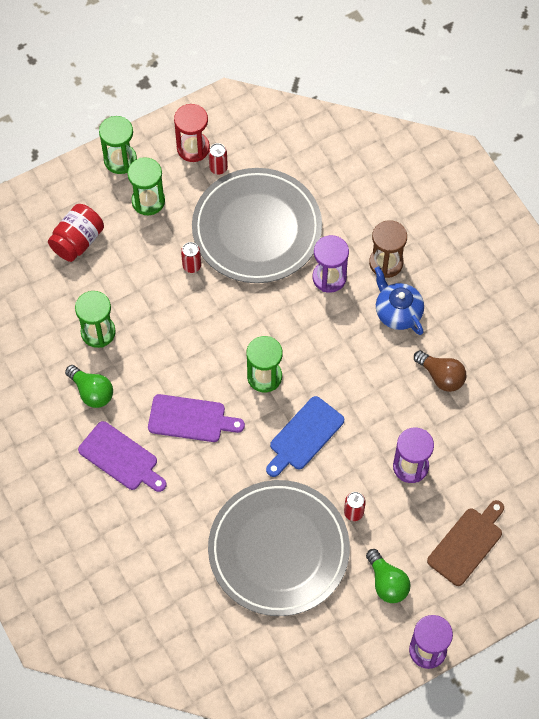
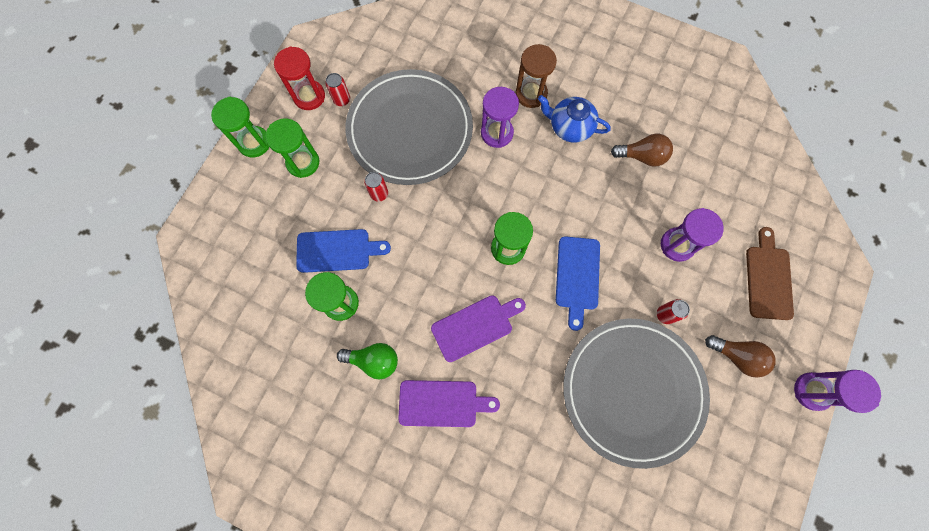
camera: 35 degrees left, 10 degrees up
red jar [48,204,104,262] -> none
green light bulb [366,549,411,603] -> brown light bulb [705,335,776,377]
none -> blue cutting board [296,229,391,273]

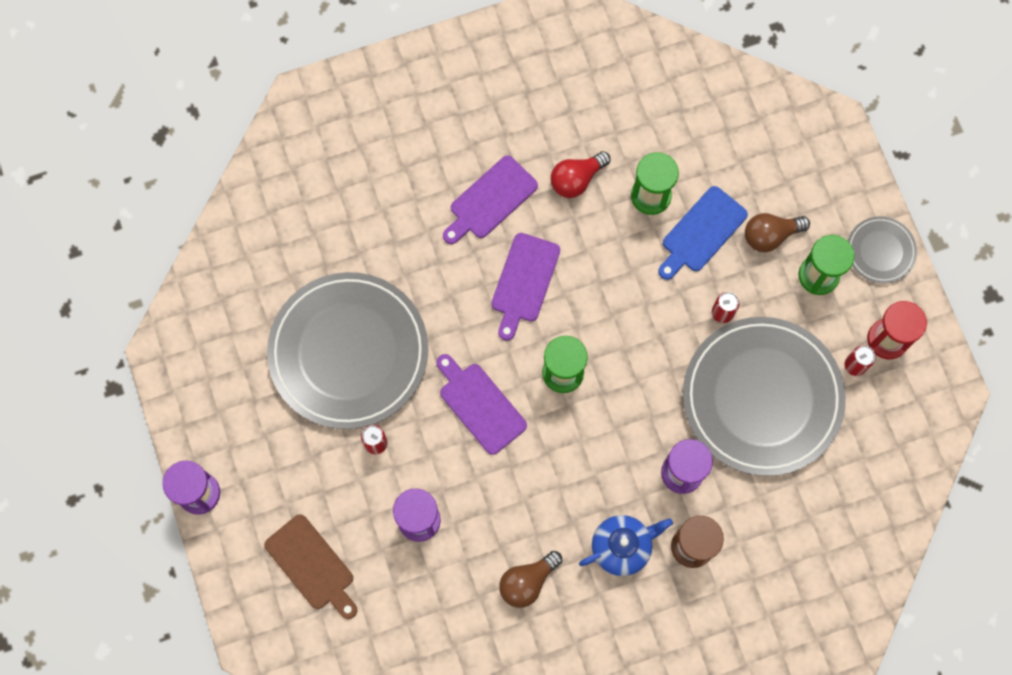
camera: 135 degrees right, 0 degrees up
green hourglass [211,97,269,158] -> grey plate [848,216,917,283]
green light bulb [337,343,398,379] -> red light bulb [551,151,611,198]
blue cutting board [556,236,600,331] -> purple cutting board [436,354,527,455]
brown light bulb [705,335,776,377] -> brown light bulb moved to [745,213,810,252]

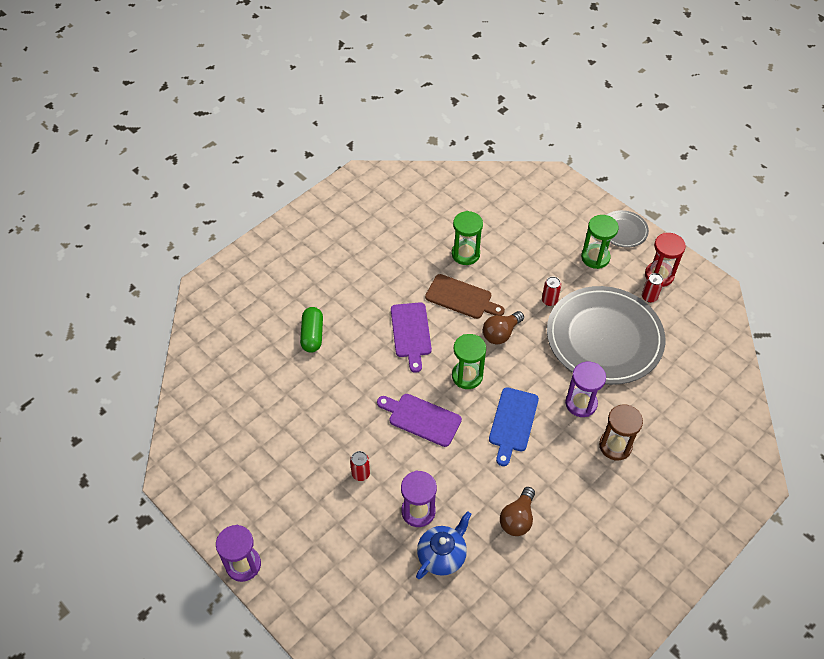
camera: 25 degrees left, 20 degrees down
brown cutting board [264,514,357,619] -> brown cutting board moved to [425,274,505,319]
grey plate [267,272,428,429] -> none
purple cutting board [443,155,538,244] -> none
red light bulb [551,151,611,198] -> none
blue teapot [579,515,673,576] -> blue teapot moved to [416,511,472,579]
blue cutting board [658,186,748,280] -> blue cutting board moved to [489,387,539,466]
brown light bulb [745,213,810,252] -> brown light bulb moved to [483,311,524,344]
none -> green capsule [300,307,323,353]

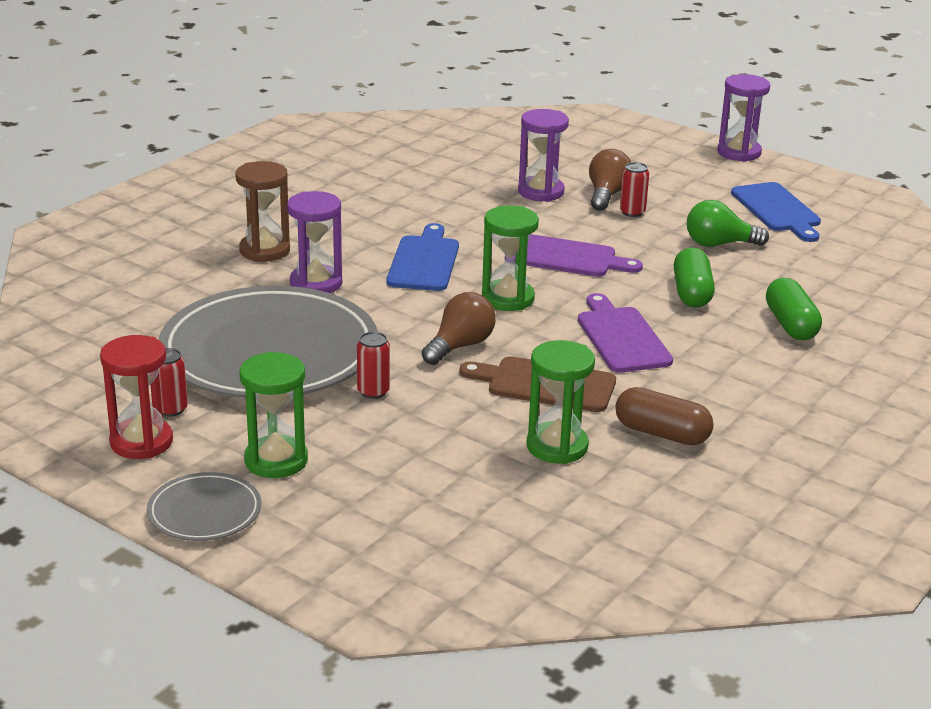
camera: 170 degrees right, 25 degrees down
blue teapot [416,511,472,579] -> none
brown light bulb [500,487,535,536] -> brown light bulb moved to [589,149,631,211]
none -> brown capsule [615,387,714,445]
none -> green capsule [674,248,715,308]
none -> green light bulb [687,200,769,247]
none -> blue cutting board [731,182,821,242]

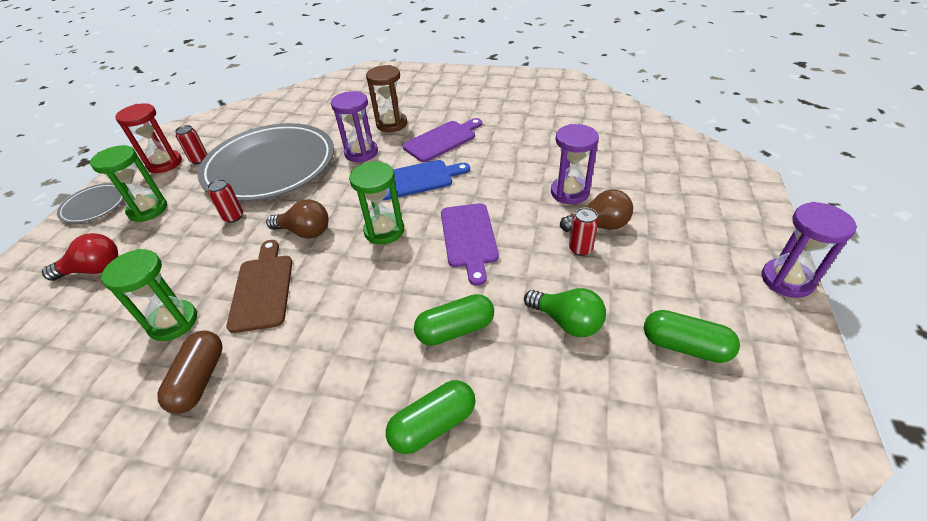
camera: 70 degrees right, 15 degrees up
purple cutting board [578,293,673,373] -> purple cutting board moved to [402,118,482,162]
green light bulb [687,200,769,247] -> green light bulb turned 150 degrees clockwise [524,288,606,337]
blue cutting board [731,182,821,242] -> green capsule [644,310,740,363]
none -> red light bulb [42,233,118,281]

